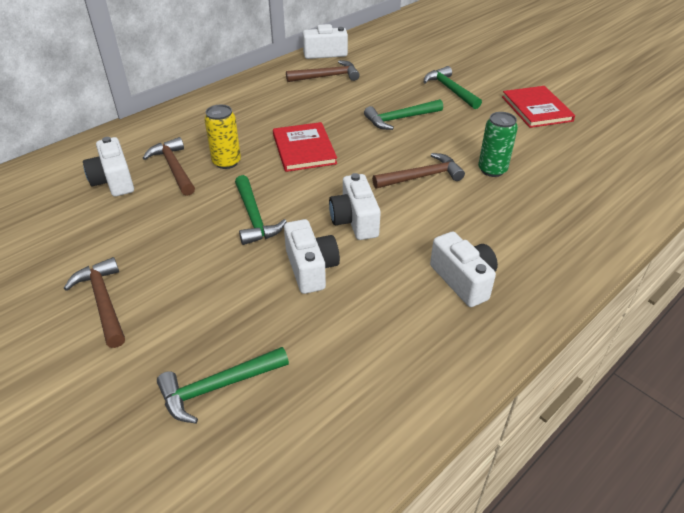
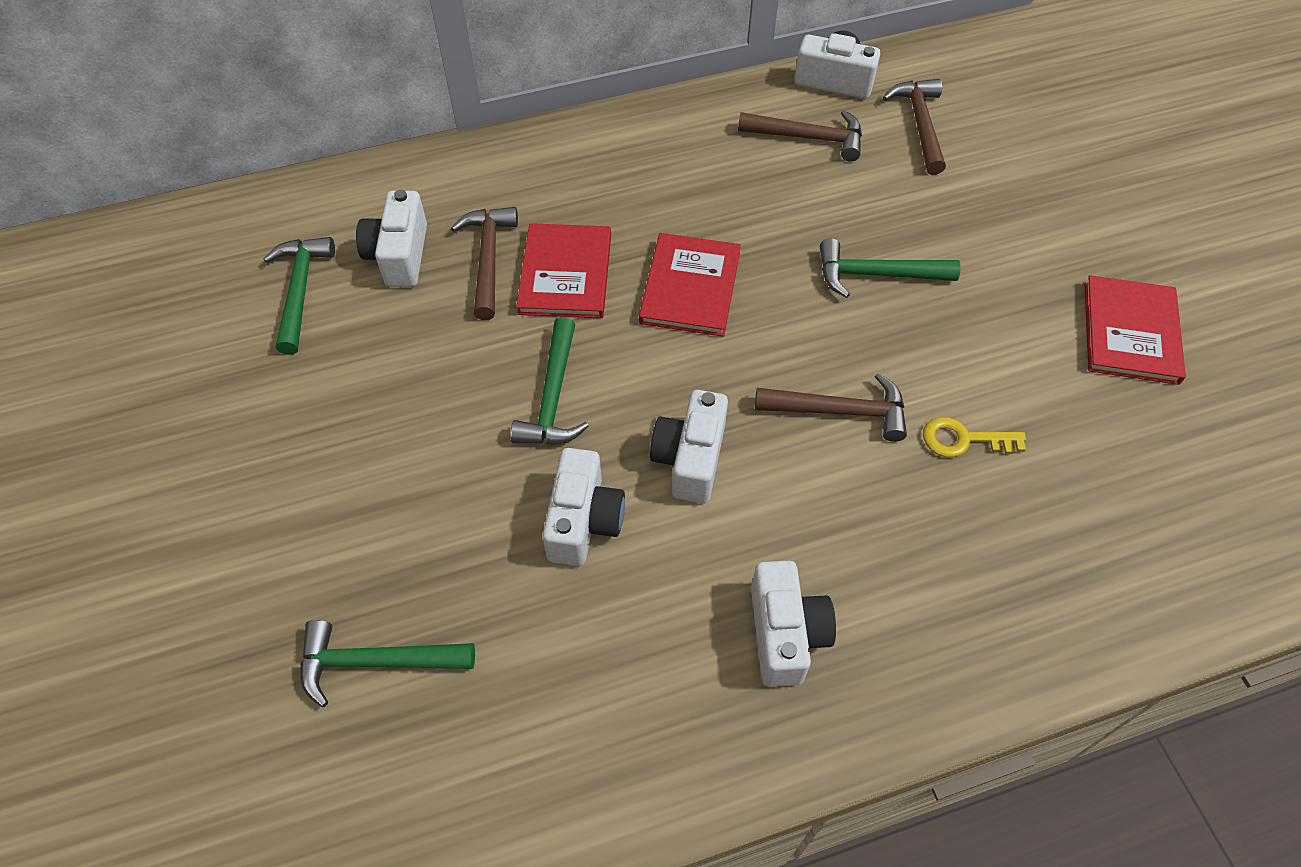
camera: 25 degrees right, 15 degrees up
brown hammer [63,257,125,348] -> brown hammer moved to [883,79,946,175]
yellow can [204,105,241,169] -> red book [516,223,611,318]
green hammer [424,66,482,109] -> green hammer moved to [263,237,335,355]
green can [478,112,518,177] -> yellow key [923,417,1026,457]

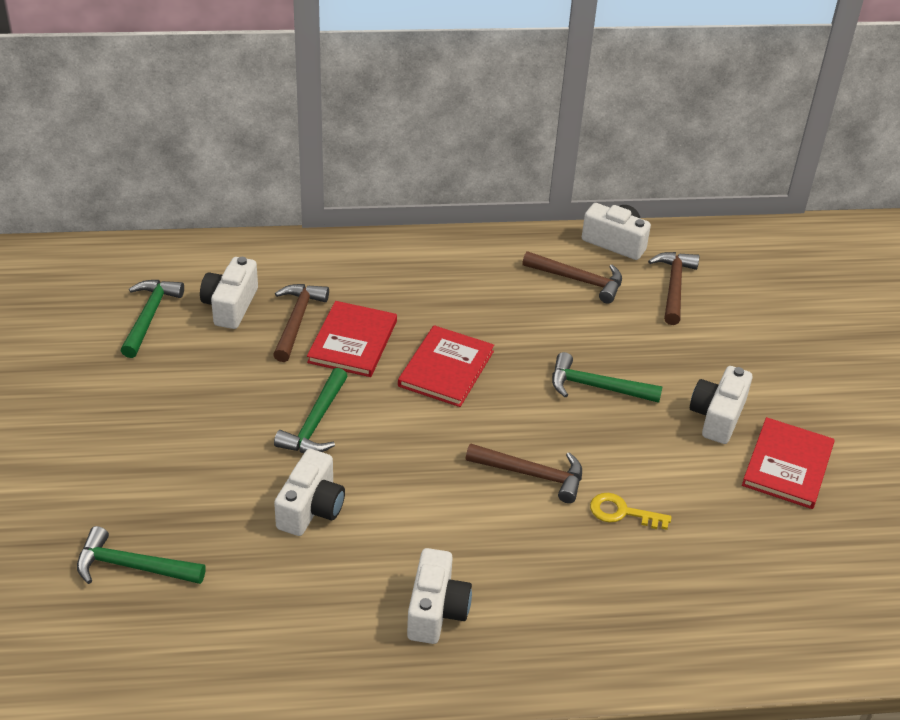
camera: 10 degrees right, 15 degrees down
white camera [650,390,728,504] -> white camera moved to [690,366,752,444]

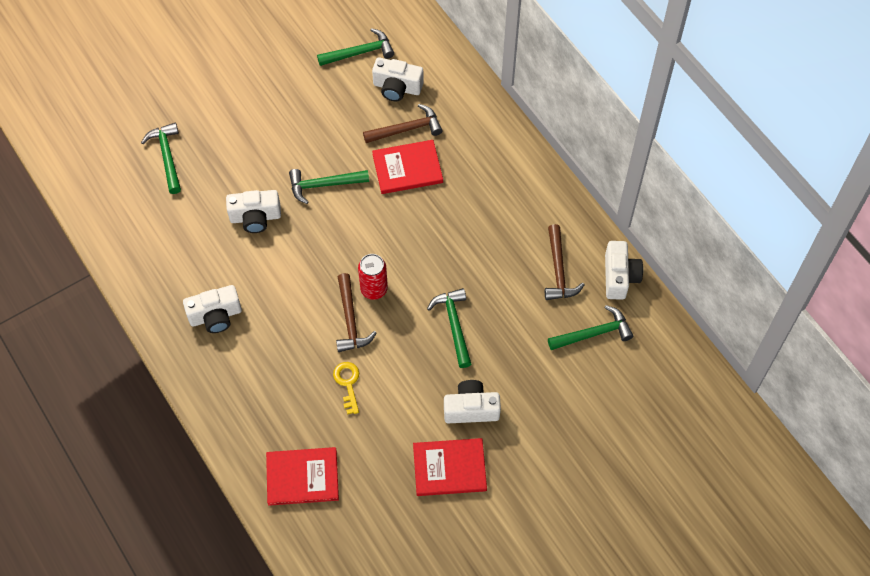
camera: 65 degrees right, 20 degrees up
white camera [200,257,258,329] -> white camera turned 150 degrees counterclockwise [372,57,424,101]
red book [398,325,494,407] -> red book moved to [266,447,339,506]
brown hammer [648,252,699,325] -> green hammer [548,305,633,350]
none -> red can [358,254,388,300]

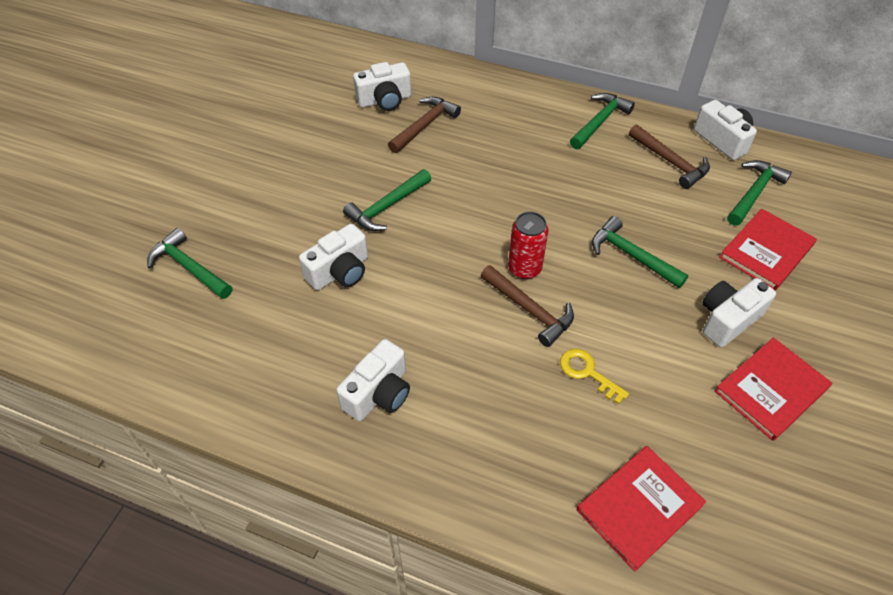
camera: 35 degrees left, 10 degrees down
green hammer [317,28,394,66] -> green hammer moved to [570,93,635,149]
red book [372,140,443,194] -> red book moved to [719,209,817,290]

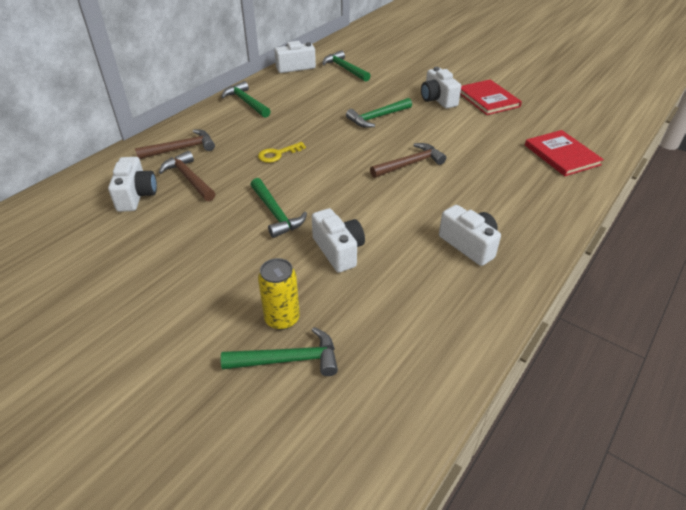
camera: 75 degrees left, 10 degrees down
green hammer [147,228,232,299] -> green hammer turned 150 degrees counterclockwise [221,327,338,376]
red can [508,212,549,279] -> none
yellow key [560,349,629,404] -> yellow key moved to [258,142,306,163]
brown hammer [629,125,710,189] -> brown hammer moved to [135,129,215,159]
red book [719,209,817,290] -> none
none -> yellow can [258,258,300,330]

